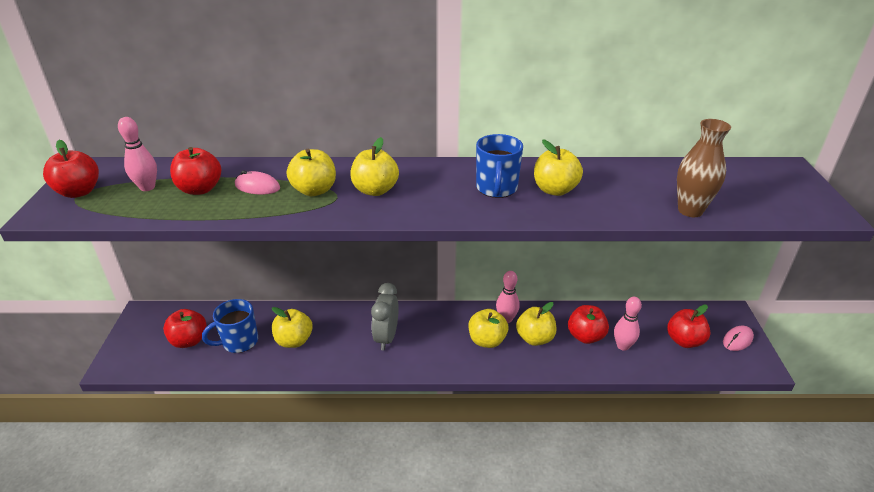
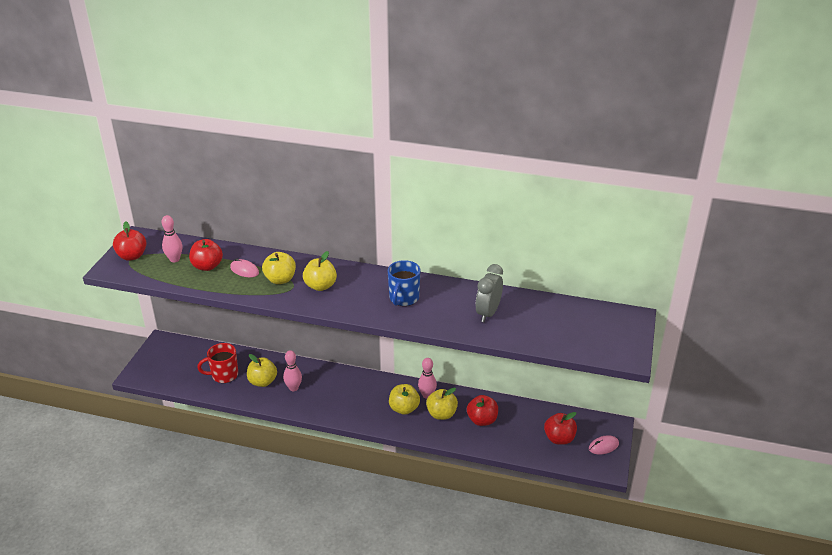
camera: 15 degrees right, 0 degrees up
red apple [163,309,207,348] -> none
blue mug [202,299,258,353] -> red mug [197,343,238,383]
grey clock [371,283,399,350] -> grey clock moved to [476,264,503,322]
yellow apple [534,139,583,196] -> none
pink bowling pin [614,297,642,351] -> pink bowling pin moved to [283,350,302,391]
brown vase [677,119,731,217] -> none

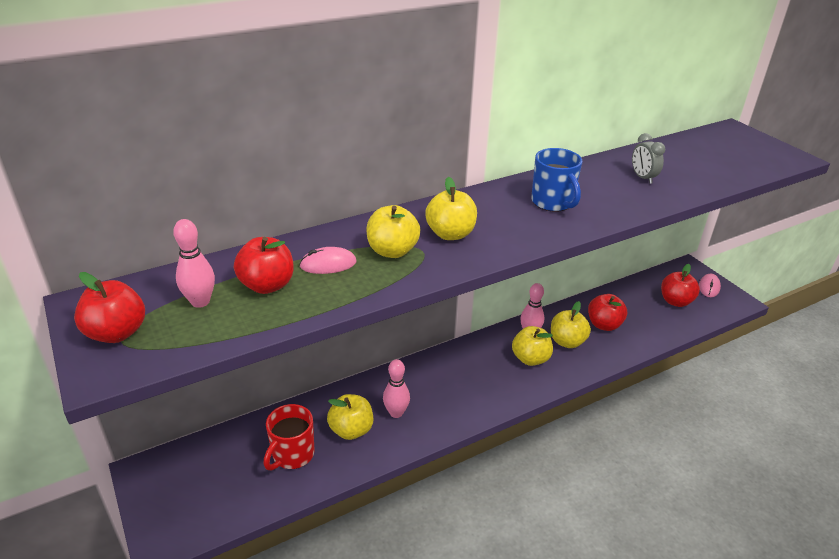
camera: 45 degrees left, 0 degrees up
grey clock [476,264,503,322] -> grey clock [632,133,665,184], size x0.66

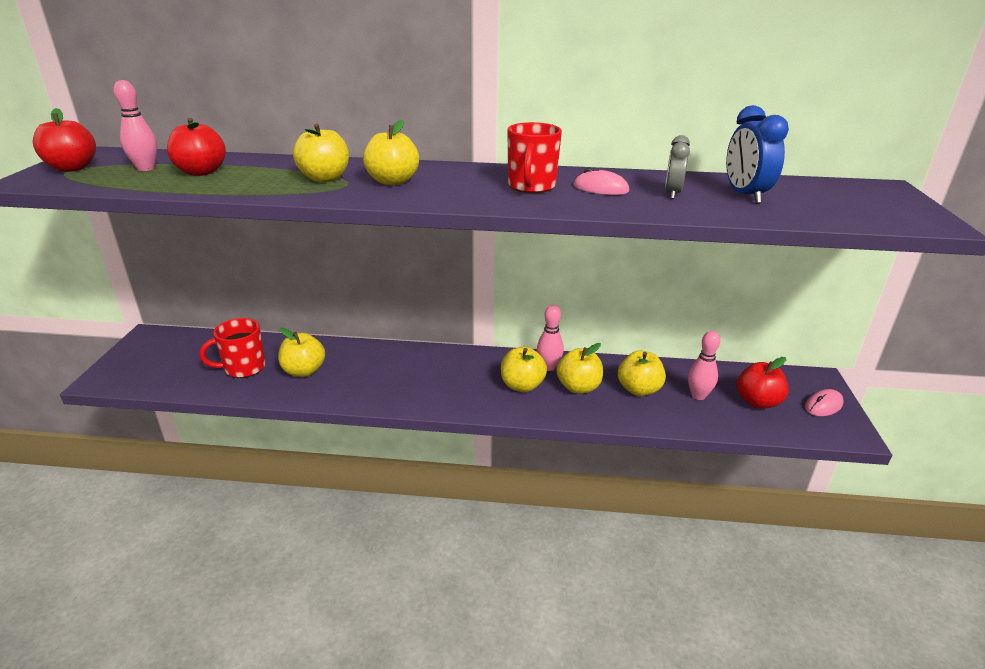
camera: 35 degrees right, 5 degrees down
pink mouse [299,247,357,274] -> pink mouse moved to [574,168,629,195]
pink bowling pin [383,359,410,418] -> pink bowling pin moved to [688,331,720,400]
blue mug [531,148,582,212] -> red mug [508,122,562,193]
red apple [588,294,627,331] -> yellow apple [618,350,666,396]
none -> blue clock [726,105,789,204]

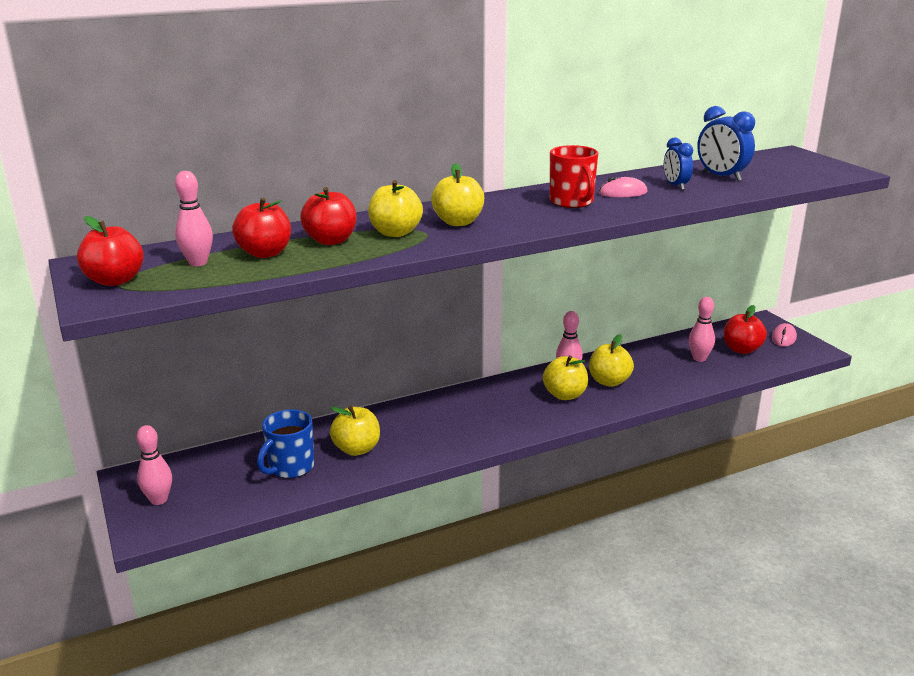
camera: 30 degrees left, 5 degrees down
red mug [200,318,266,378] -> blue mug [257,409,314,478]
yellow apple [618,350,666,396] -> none
grey clock [665,135,690,199] -> blue clock [664,137,693,190]
none -> pink bowling pin [136,425,172,505]
none -> red apple [300,187,356,245]

